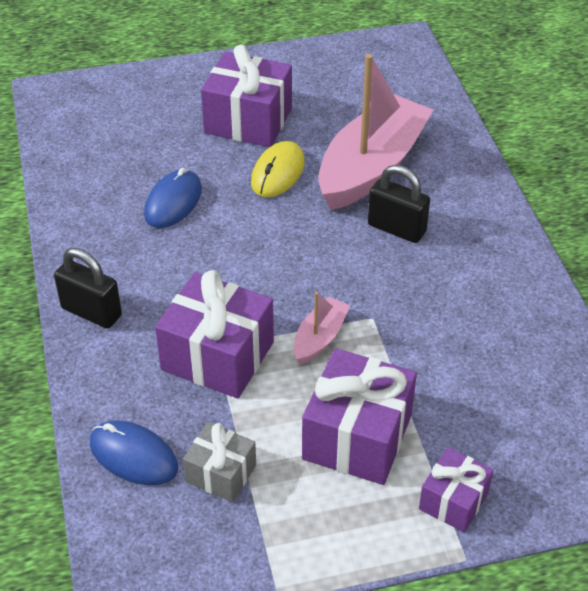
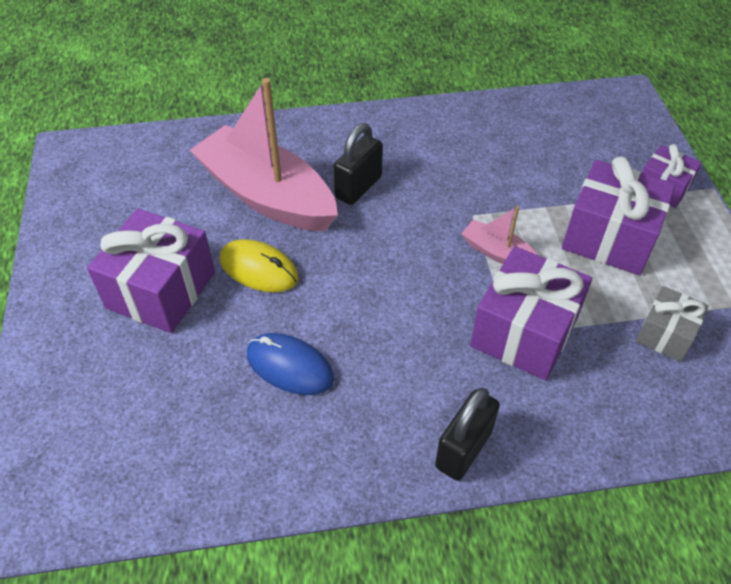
camera: 85 degrees left, 5 degrees up
blue mouse [90,420,178,485] -> none

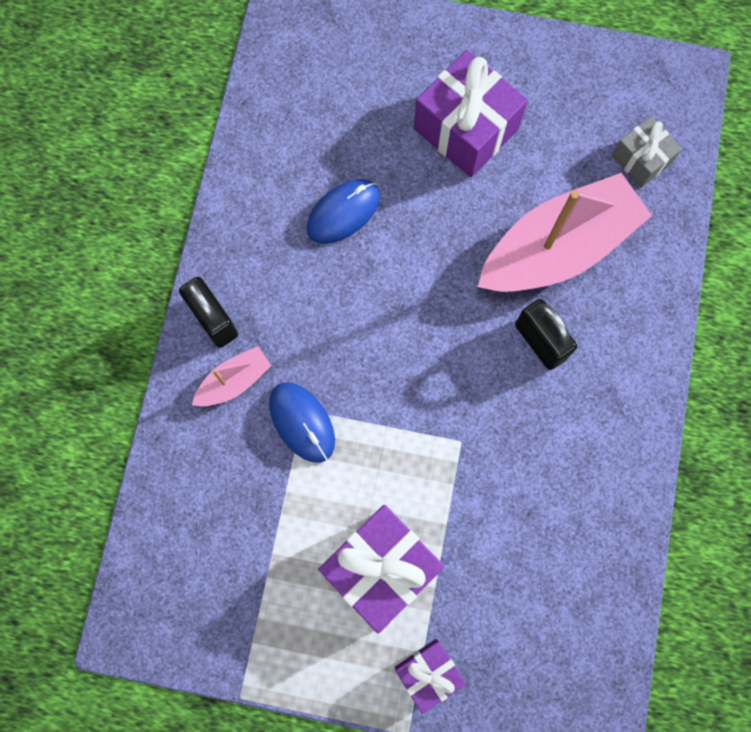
camera: 110 degrees right, 25 degrees up
yellow mouse [220,239,299,292] -> none
pink boat [462,206,539,264] -> pink boat moved to [192,346,272,407]
purple gift [470,246,592,380] -> blue mouse [269,382,335,463]
grey gift [636,286,709,362] -> grey gift moved to [611,116,682,187]

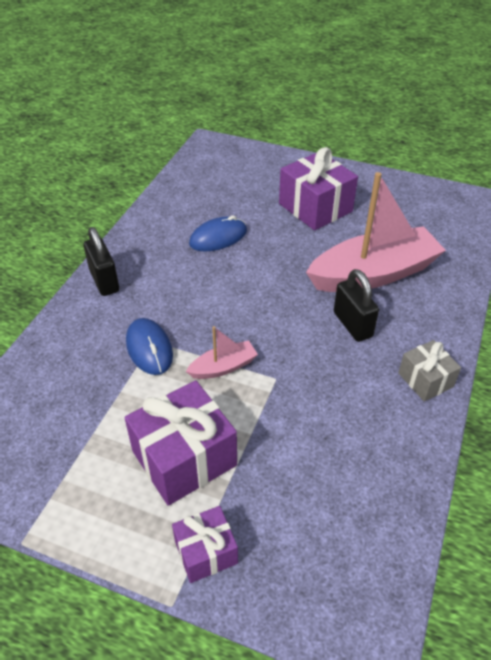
camera: 10 degrees right, 30 degrees down
pink boat [192,346,272,407] -> pink boat moved to [186,326,258,379]
grey gift [611,116,682,187] -> grey gift moved to [398,340,461,401]

